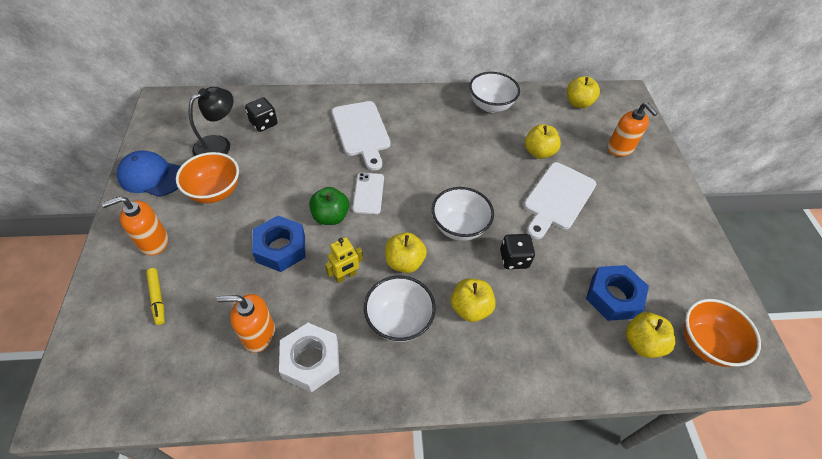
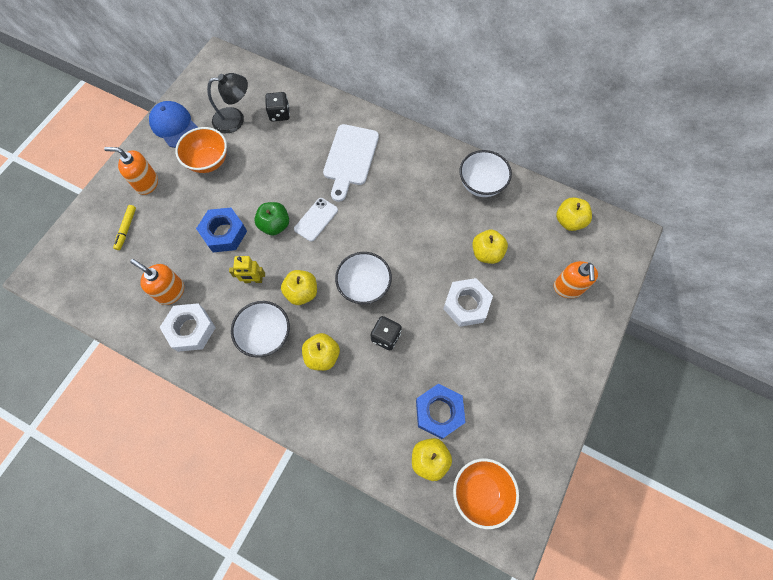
camera: 35 degrees right, 15 degrees up
white cutting board [524,162,596,239] -> white nut [443,278,493,327]

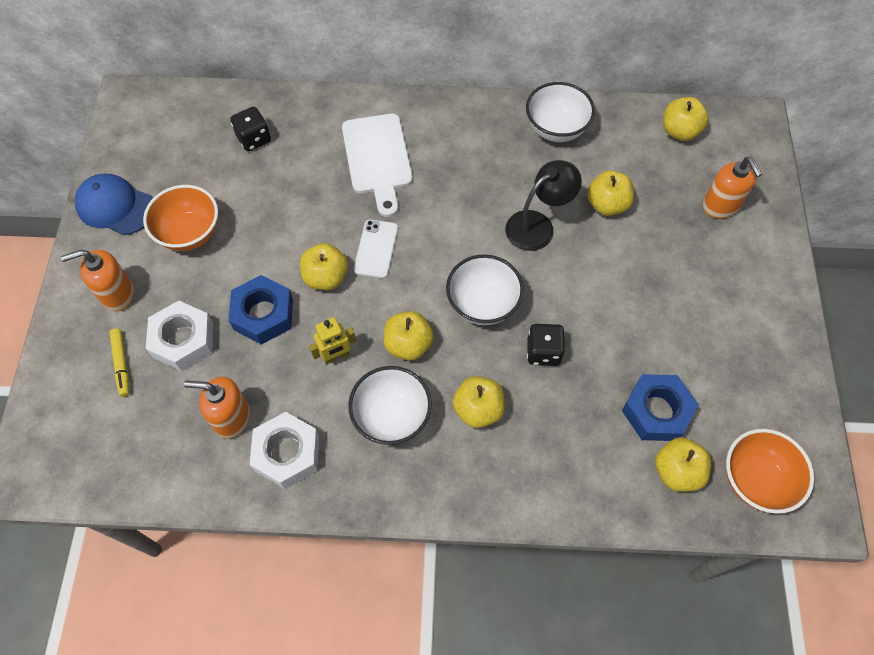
camera: 25 degrees left, 5 degrees down
black lamp [207,73,248,133] -> black lamp moved to [506,160,582,251]
green apple [254,202,289,236] -> yellow apple [300,243,348,290]
white nut [443,278,493,327] -> white nut moved to [146,301,213,371]

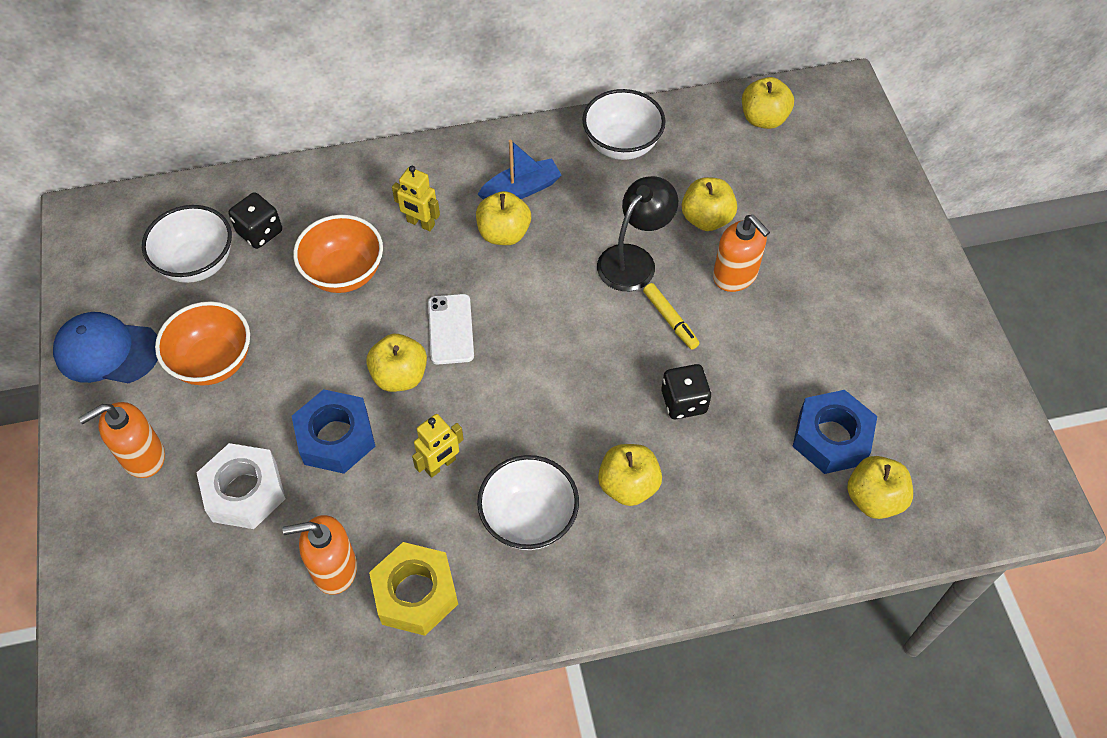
camera: 15 degrees left, 5 degrees down
yellow marker [109,329,130,397] -> yellow marker moved to [643,283,700,350]
white nut [250,412,319,489] -> yellow nut [369,542,458,636]
white cutting board [342,113,413,217] -> yellow robot [392,166,440,231]
yellow apple [383,311,434,361] -> yellow apple moved to [476,191,531,245]
white bowl [446,254,524,325] -> white bowl moved to [142,205,232,283]
orange soap dispenser [703,157,762,219] -> orange soap dispenser moved to [713,215,770,292]
orange bowl [726,429,814,514] -> orange bowl moved to [293,215,383,293]
none -> blue boat [477,140,561,200]

